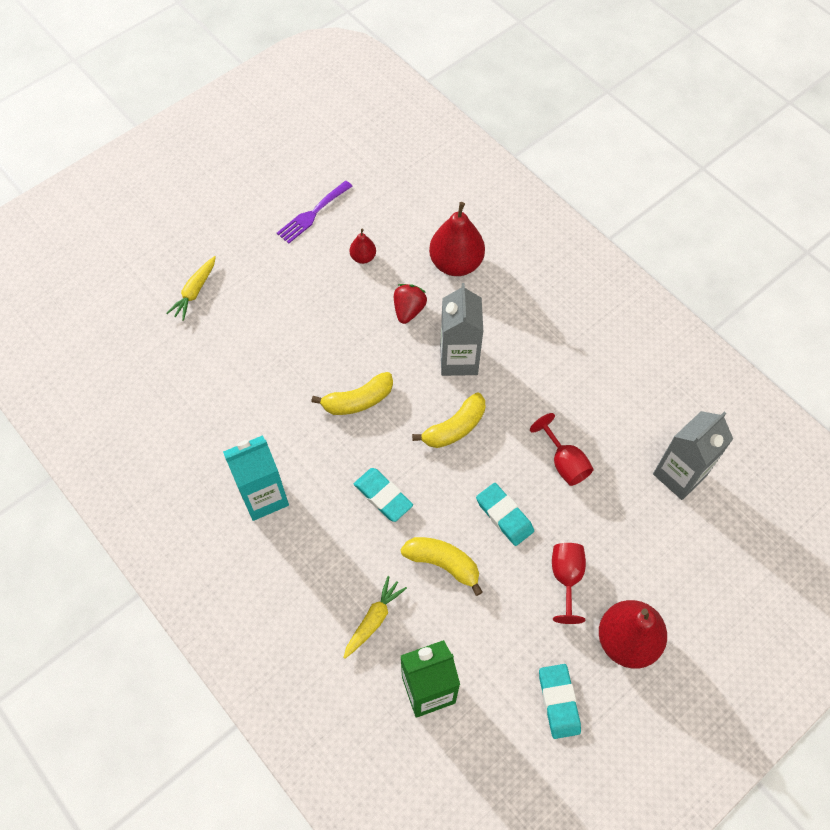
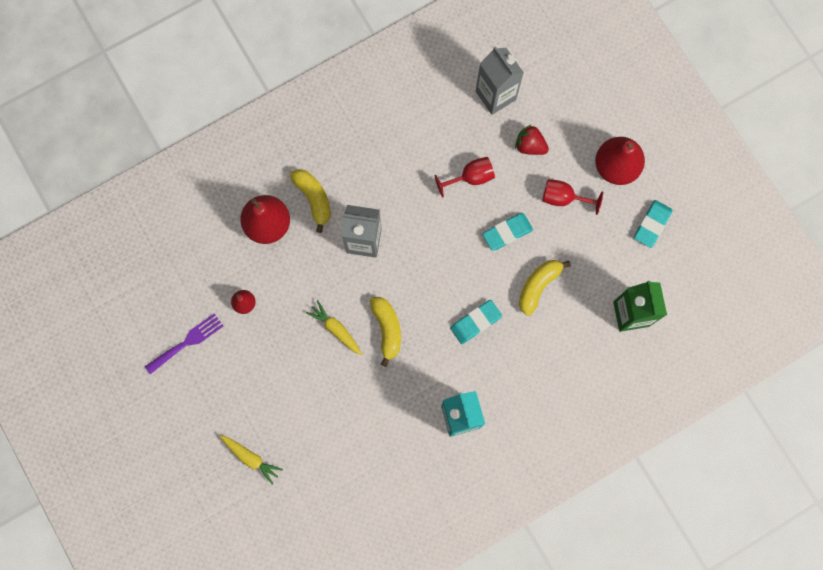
camera: 80 degrees left, 15 degrees up
purple fork [277,181,353,244] -> purple fork turned 90 degrees counterclockwise [145,313,223,374]
yellow carrot [343,576,407,659] -> yellow carrot moved to [306,300,362,355]
red strawberry [394,284,427,324] -> red strawberry moved to [515,125,549,155]
yellow banana [412,392,485,448] -> yellow banana moved to [290,169,331,233]
turquoise eraser [539,664,581,739] -> turquoise eraser turned 60 degrees counterclockwise [634,200,672,248]

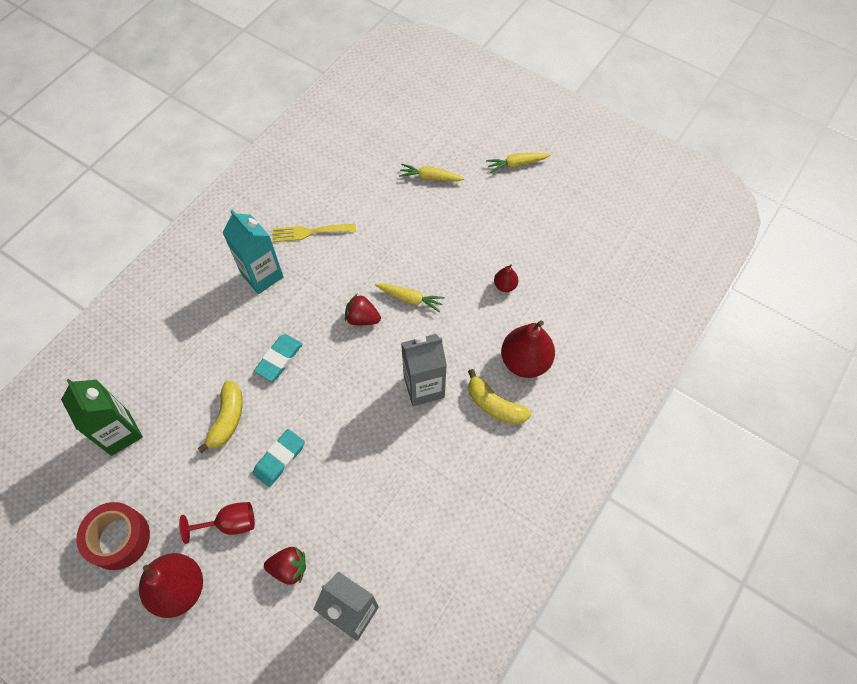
camera: 155 degrees right, 15 degrees down
purple fork [145,313,223,374] -> none
yellow banana [370,297,401,367] -> red strawberry [345,294,381,325]
red goblet [435,157,495,198] -> none
turquoise eraser [634,200,672,248] -> red tape [76,502,150,570]
none -> yellow fork [273,224,356,242]
none -> yellow carrot [486,153,551,173]

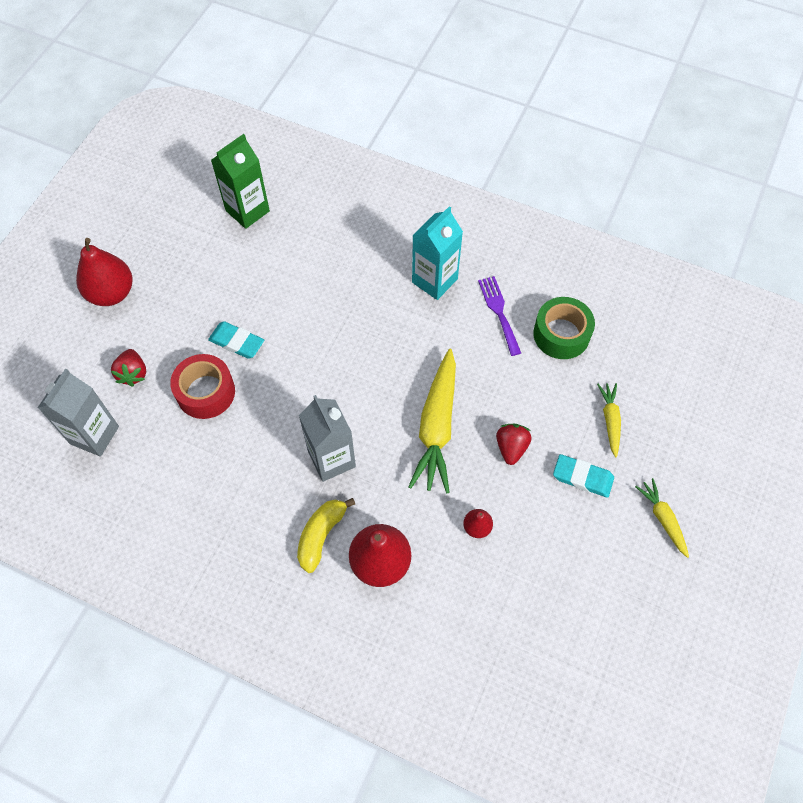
camera: 80 degrees right, 0 degrees up
red tape [76,502,150,570] -> red tape moved to [170,354,235,419]
red goblet [179,502,255,544] -> none
yellow banana [198,380,243,453] -> none
turquoise eraser [254,334,302,381] -> turquoise eraser moved to [553,454,614,498]
yellow fork [273,224,356,242] -> purple fork [478,276,521,356]
red strawberry [345,294,381,325] -> red strawberry moved to [496,424,532,465]
yellow carrot [375,283,445,312] -> yellow carrot [408,349,456,493], size x1.93
none -> green tape [533,297,595,359]

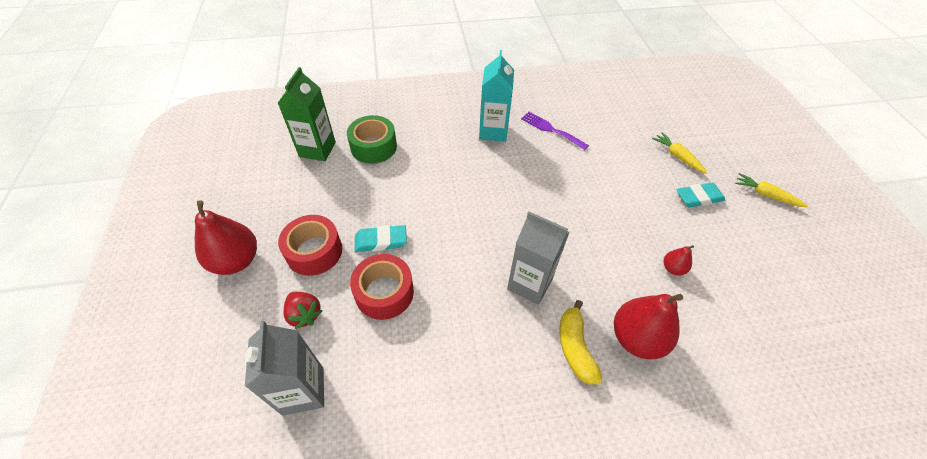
camera: 35 degrees left, 10 degrees down
yellow carrot [408,349,456,493] -> none
red strawberry [496,424,532,465] -> none
green tape [533,297,595,359] -> green tape moved to [347,115,397,164]
none -> red tape [278,215,342,276]

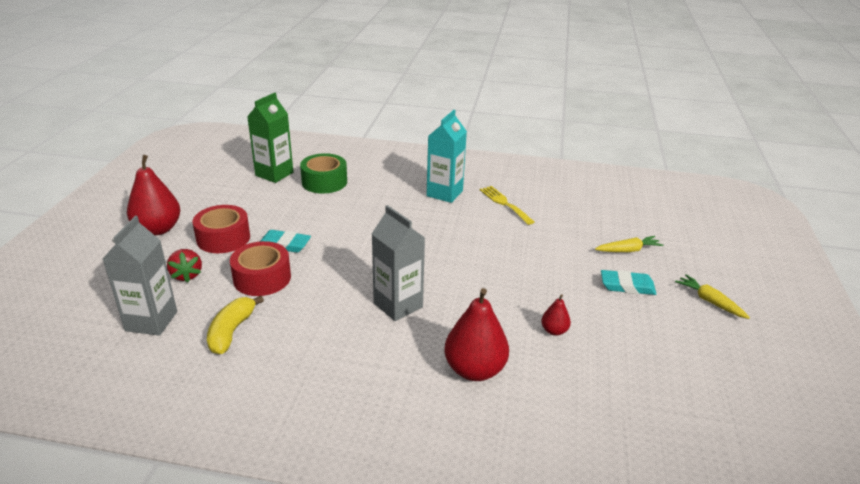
camera: 20 degrees right, 20 degrees down
purple fork [521,112,589,150] -> yellow fork [480,186,534,225]
yellow banana [559,300,602,384] -> yellow banana moved to [207,296,264,355]
yellow carrot [652,132,708,174] -> yellow carrot turned 90 degrees clockwise [595,236,664,252]

